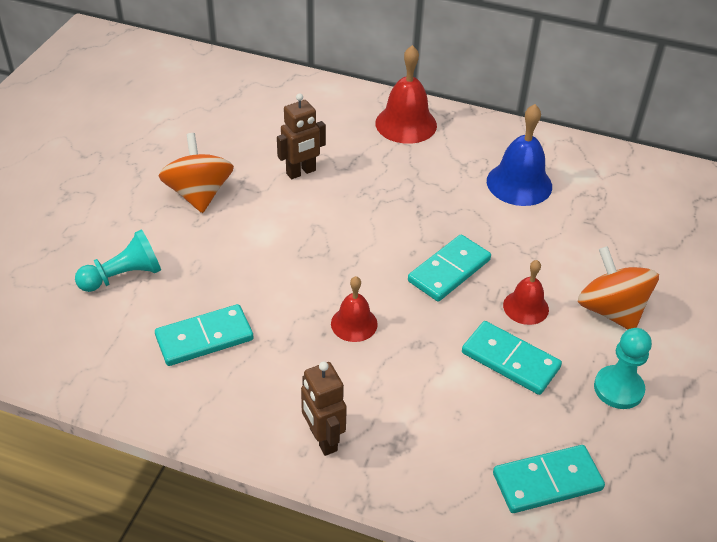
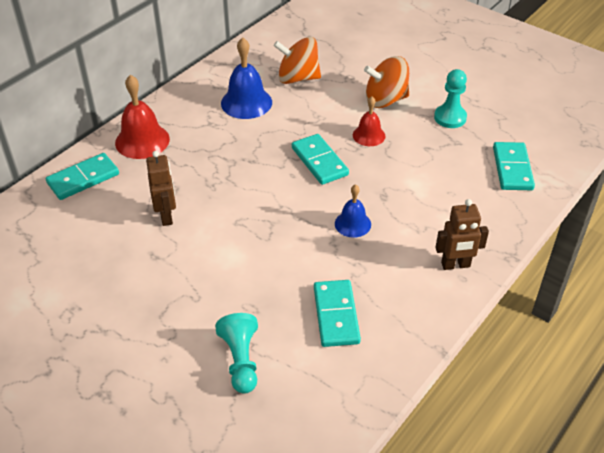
camera: 70 degrees left, 0 degrees up
orange spinning top [159,133,234,213] -> orange spinning top moved to [274,37,321,84]
red bell [331,276,378,342] -> blue bell [335,184,371,238]
turquoise domino [462,321,562,395] -> turquoise domino moved to [46,153,119,200]

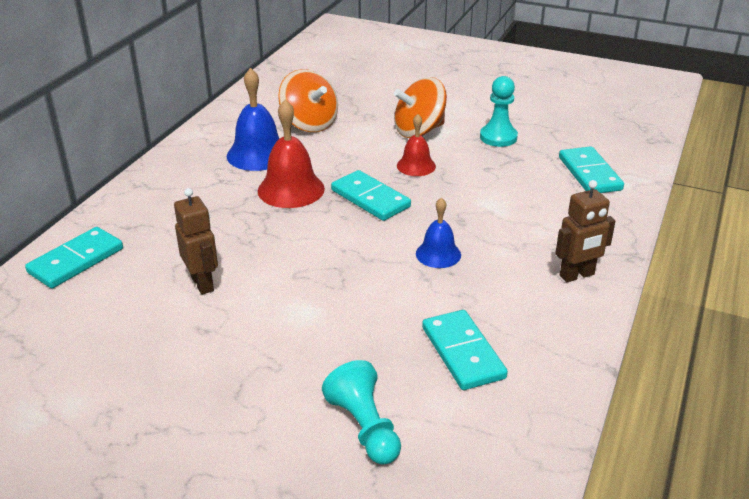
camera: 15 degrees left, 10 degrees down
red bell [115,75,170,159] -> red bell moved to [258,100,325,208]
orange spinning top [274,37,321,84] -> orange spinning top turned 120 degrees counterclockwise [278,69,338,132]

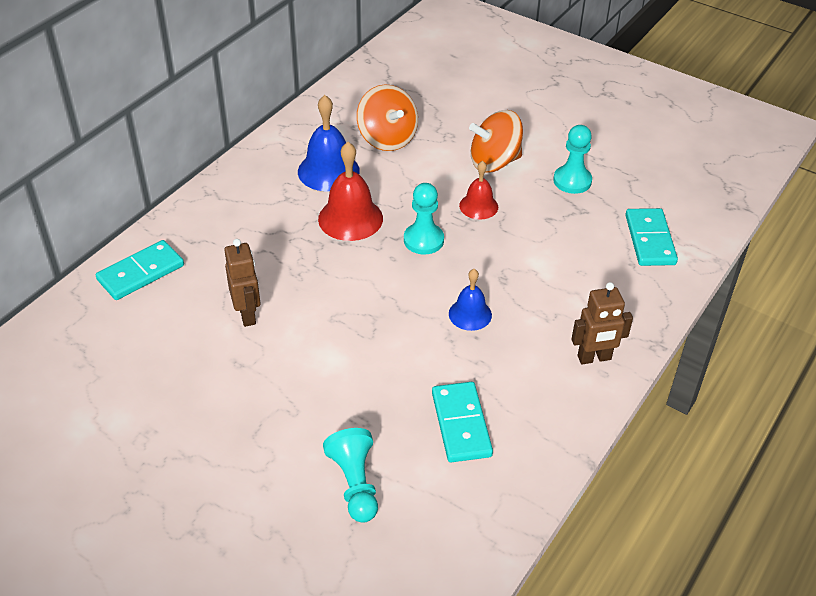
camera: 10 degrees right, 10 degrees up
turquoise domino [331,170,411,221] -> turquoise pawn [404,183,444,254]

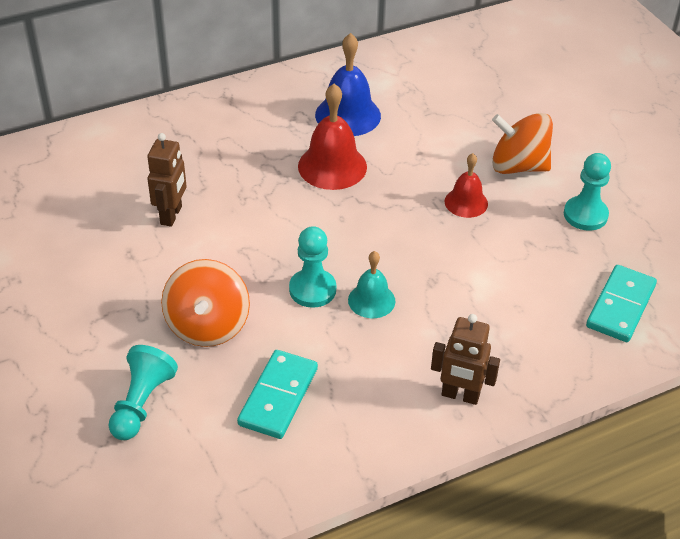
camera: 30 degrees right, 0 degrees up
turquoise domino [96,240,184,300] -> none
orange spinning top [357,84,418,151] -> orange spinning top moved to [161,259,250,347]
turquoise pawn [404,183,444,254] -> turquoise pawn moved to [289,226,336,308]
blue bell [449,269,492,331] -> turquoise bell [348,251,395,318]

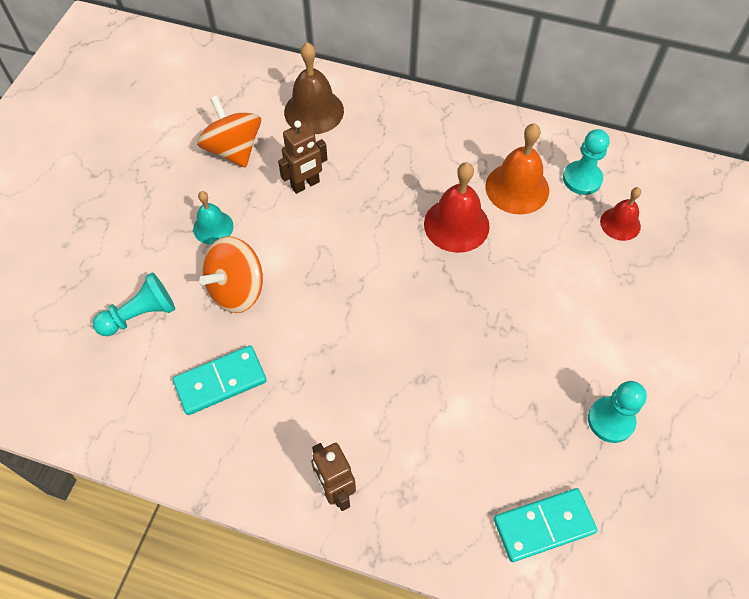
camera: 45 degrees right, 15 degrees up
turquoise pawn [289,226,336,308] -> turquoise pawn moved to [563,129,609,195]
blue bell [315,33,381,136] -> orange bell [485,123,549,215]
turquoise bell [348,251,395,318] -> turquoise bell moved to [193,191,234,245]
red bell [445,153,488,218] -> red bell moved to [600,187,641,241]
orange spinning top [492,113,553,174] -> orange spinning top moved to [197,96,261,168]
none -> brown bell [284,42,344,134]

